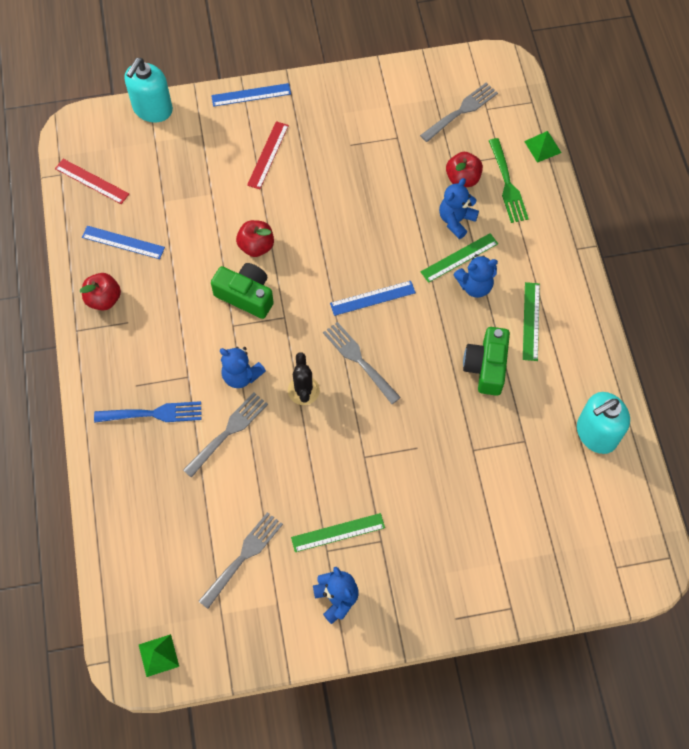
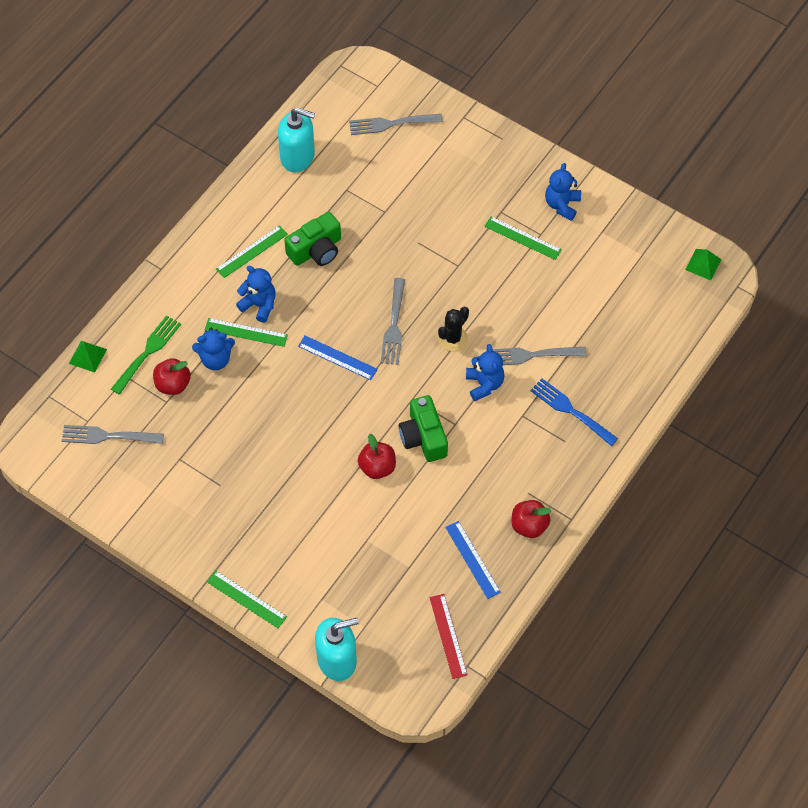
camera: 135 degrees left, 5 degrees down
grey fork [198,512,283,609] -> grey fork moved to [349,114,443,135]
blue ruler [211,83,291,107] -> green ruler [207,570,287,628]
red ruler [247,121,289,189] -> none

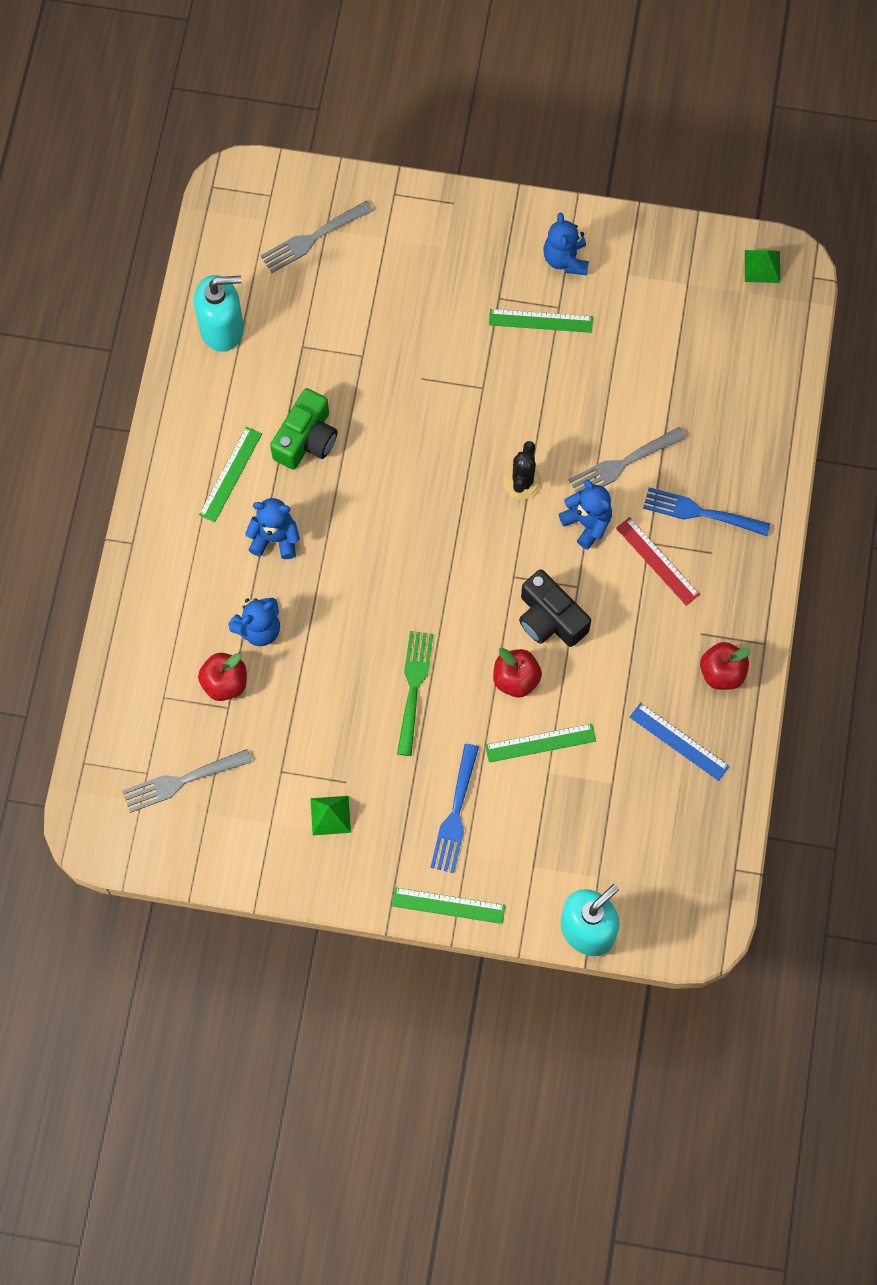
camera: 25 degrees left, 10 degrees up
green pyramid [69,341,107,373] -> green pyramid moved to [310,796,351,835]
green fork [111,315,181,395] -> green fork moved to [397,631,433,756]
green ruler [205,318,288,347] -> green ruler moved to [485,724,596,763]
blue ruler [298,336,378,380] -> none
grey fork [381,278,405,365] -> none
green camera [399,395,448,462] -> black camera [519,569,591,647]
red ruler [429,594,468,679] -> red ruler moved to [616,517,700,605]
none -> blue fork [430,744,479,873]

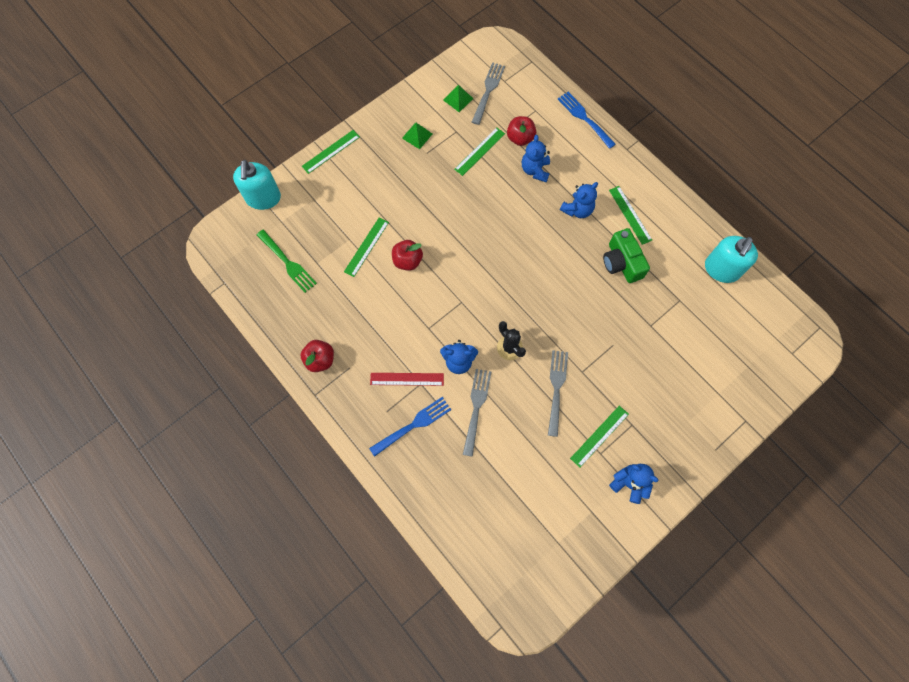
camera: 130 degrees right, 0 degrees up
grey fork [260,201,373,273] -> grey fork moved to [548,350,568,437]
green fork [397,631,433,756] -> green fork moved to [257,229,317,293]
blue fork [430,744,479,873] -> blue fork moved to [558,92,616,149]
black camera [519,569,591,647] -> none
blue ruler [630,703,730,781] -> none
green pyramid [745,250,780,283] -> green pyramid moved to [443,85,473,112]
none -> green ruler [454,127,505,176]

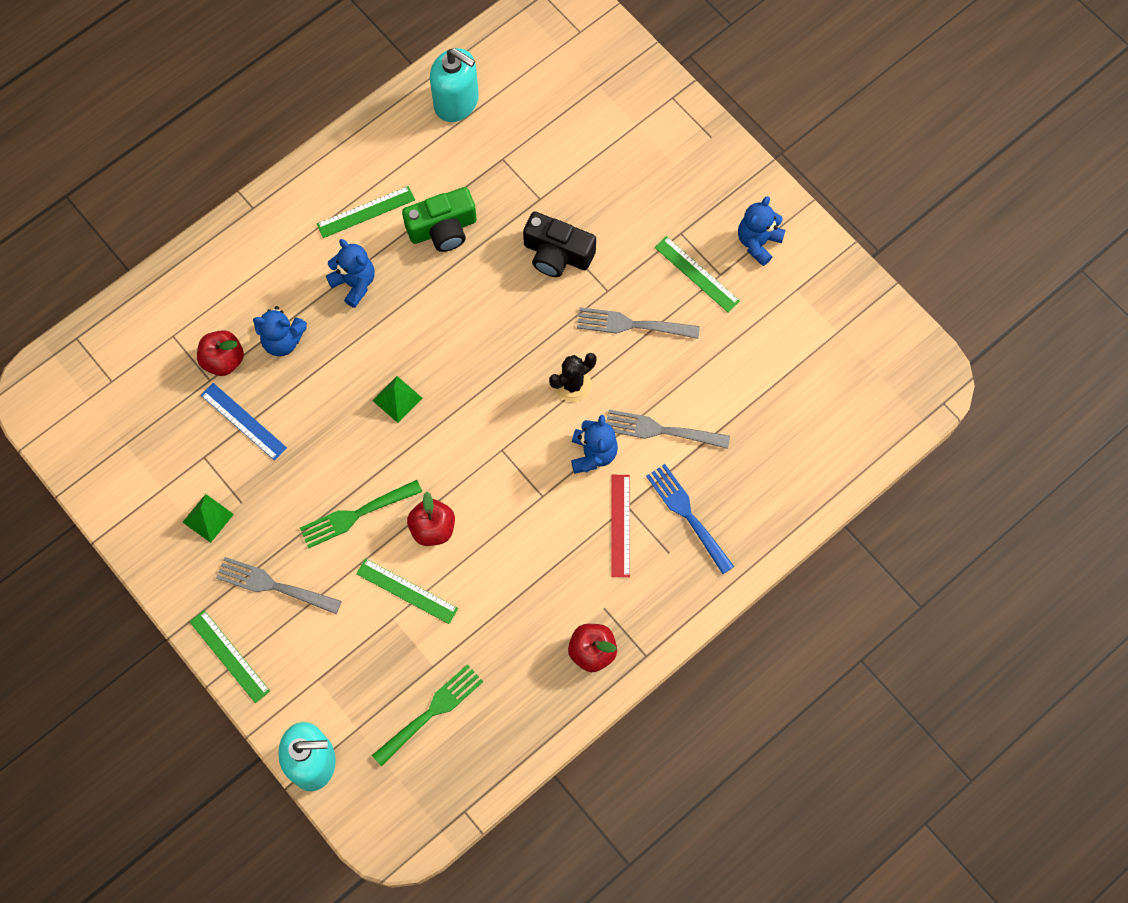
camera: 90 degrees left, 0 degrees up
green pyramid [443,85,473,112] -> green pyramid moved to [372,376,422,423]
green ruler [454,127,505,176] -> blue ruler [201,383,287,461]
grey fork [472,62,505,125] -> grey fork moved to [216,557,342,614]
blue fork [558,92,616,149] -> none
none -> green fork [300,480,422,548]
none -> black camera [523,211,596,277]

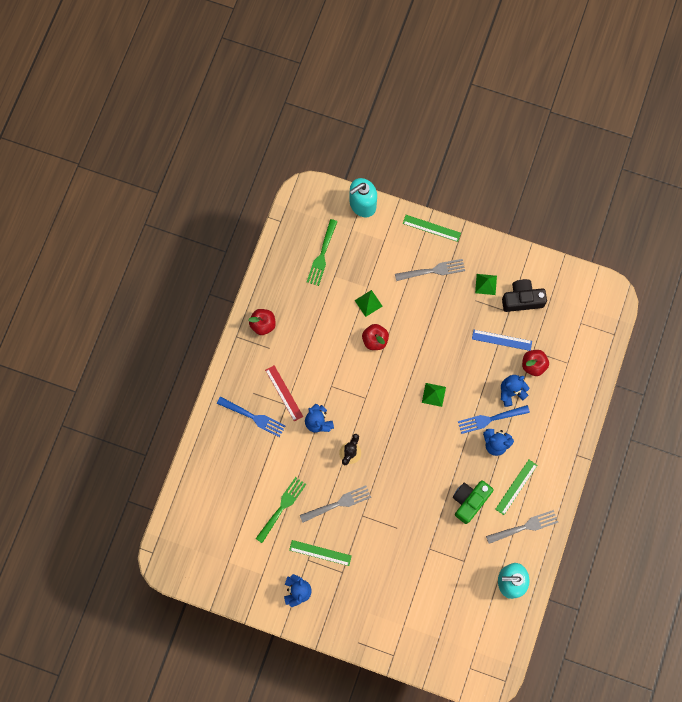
camera: 150 degrees right, 5 degrees up
green fork [300,480,422,548] -> green fork moved to [255,477,306,543]
green ruler [356,558,458,624] -> green pyramid [354,290,383,317]
black camera [523,211,596,277] -> black camera moved to [502,279,547,312]
grey fork [606,410,730,449] -> grey fork moved to [486,510,558,544]
none -> blue fork [458,405,530,434]

